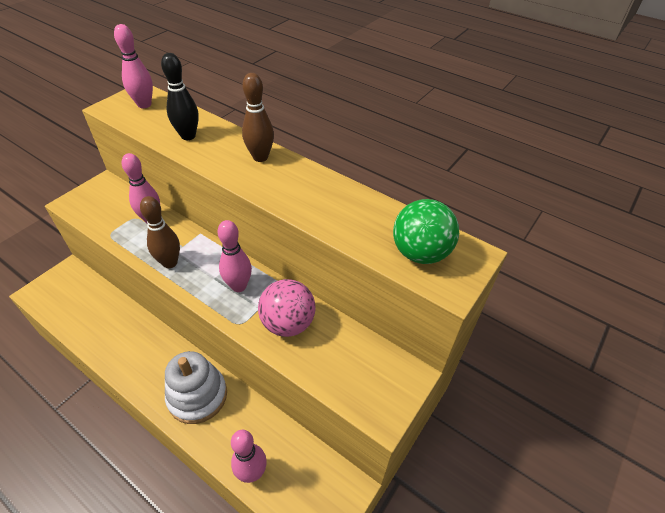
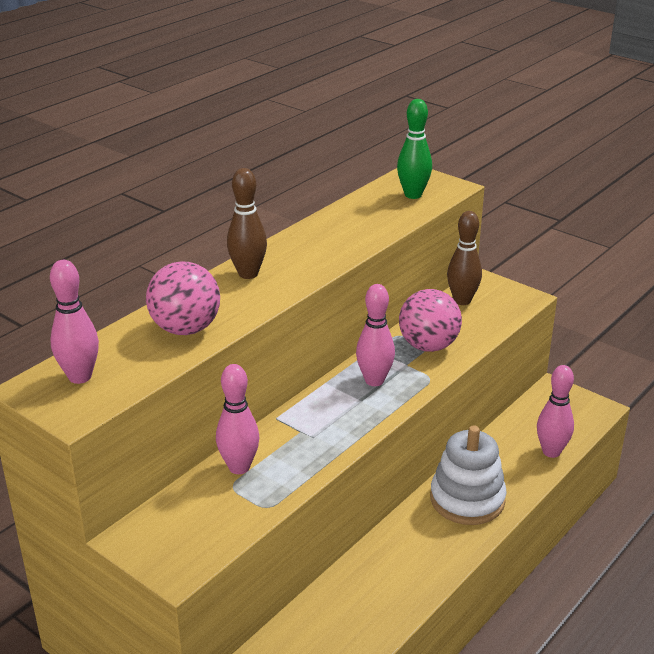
camera: 85 degrees left, 15 degrees down
brown bowling pin [140,196,180,268] -> brown bowling pin moved to [447,211,482,305]
black bowling pin [161,53,199,140] -> pink ball [146,261,220,335]
green ball [393,199,459,264] -> green bowling pin [397,99,432,199]

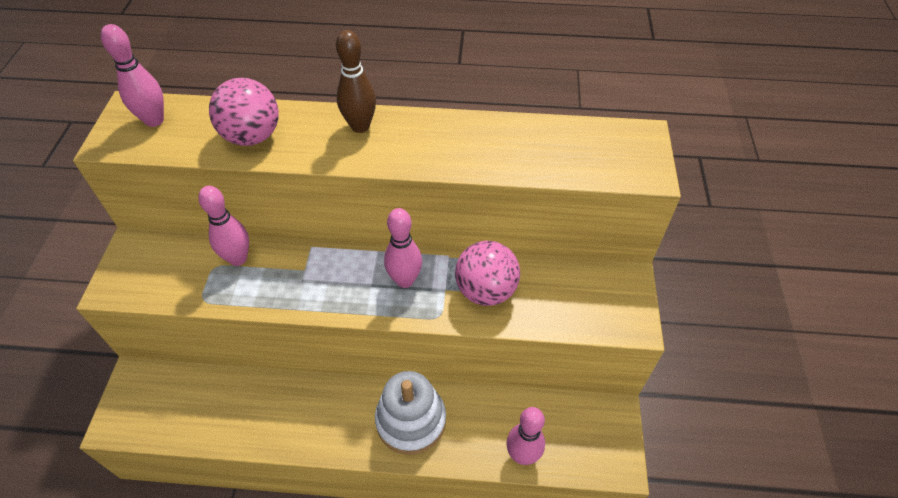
camera: 55 degrees right, 20 degrees up
green bowling pin [397,99,432,199] -> none
brown bowling pin [447,211,482,305] -> none

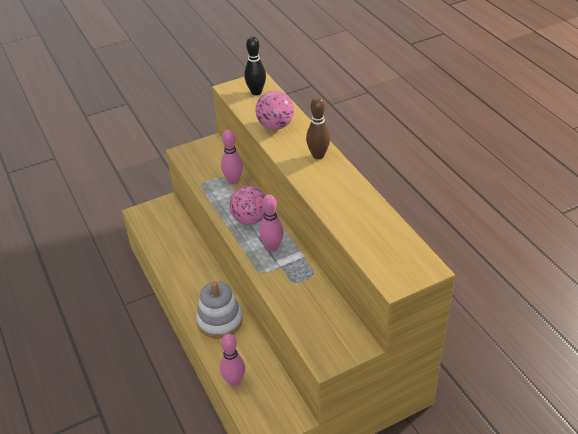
camera: 60 degrees right, 10 degrees down
pink bowling pin [101,24,164,127] -> black bowling pin [244,36,266,95]
pink ball [455,241,520,306] -> pink ball moved to [229,186,266,225]

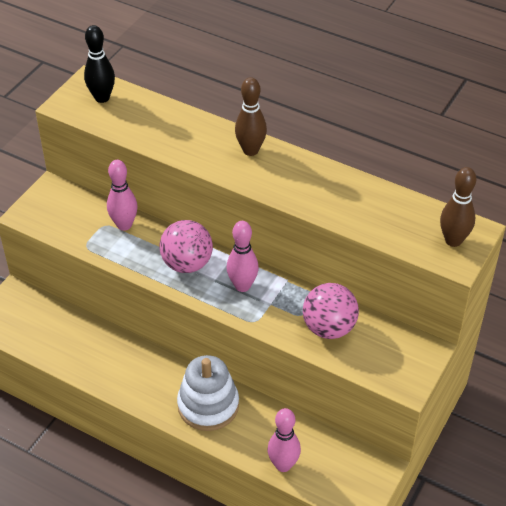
camera: 35 degrees left, 5 degrees up
pink ball [255,91,294,130] -> pink ball moved to [303,283,359,339]
none -> brown bowling pin [440,167,476,247]

